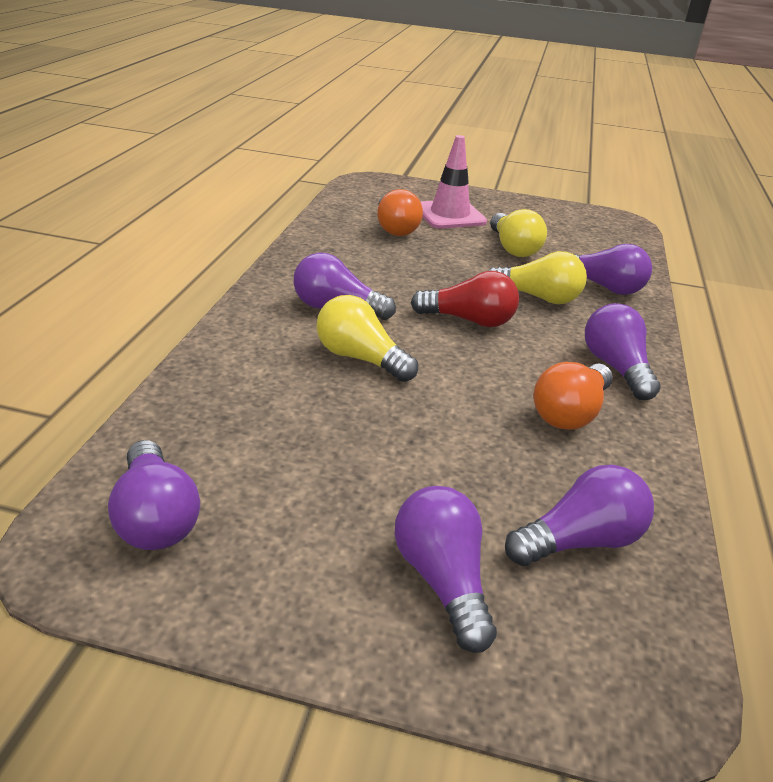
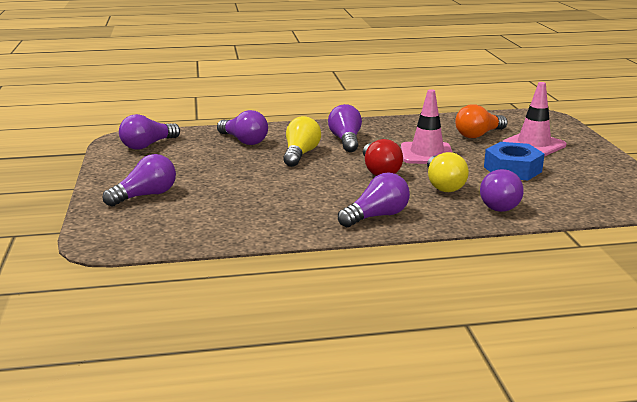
camera: 70 degrees right, 10 degrees down
yellow light bulb [490,209,547,257] -> blue nut [484,142,545,180]
purple light bulb [505,465,654,566] -> purple light bulb moved to [217,110,268,145]
orange light bulb [534,362,613,430] -> none
none -> pink traffic cone [401,89,452,164]

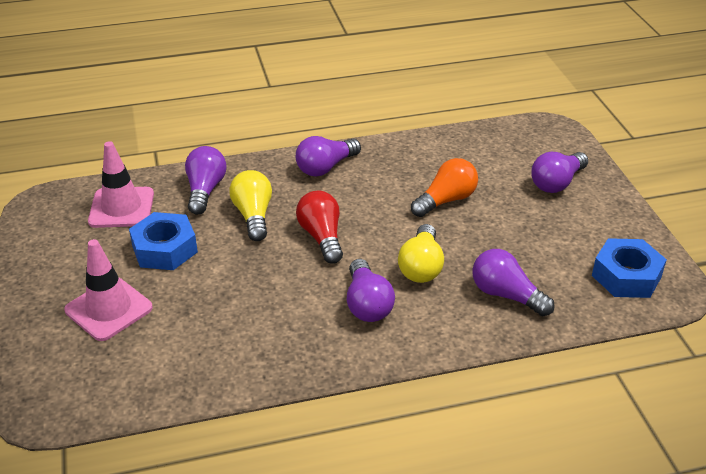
camera: 175 degrees right, 15 degrees up
purple light bulb [119,114,180,150] -> blue nut [592,238,667,298]
pink traffic cone [401,89,452,164] -> pink traffic cone moved to [88,141,154,228]
orange light bulb [455,104,508,138] -> orange light bulb moved to [411,158,478,217]

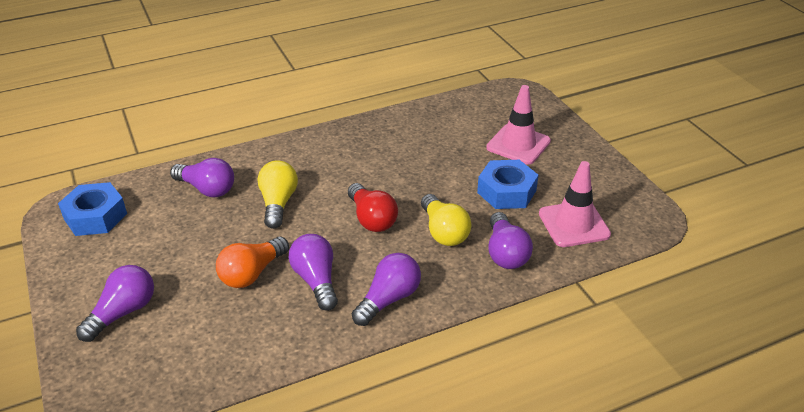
camera: 170 degrees right, 0 degrees up
purple light bulb [347,259,395,322] -> purple light bulb moved to [289,234,338,311]

